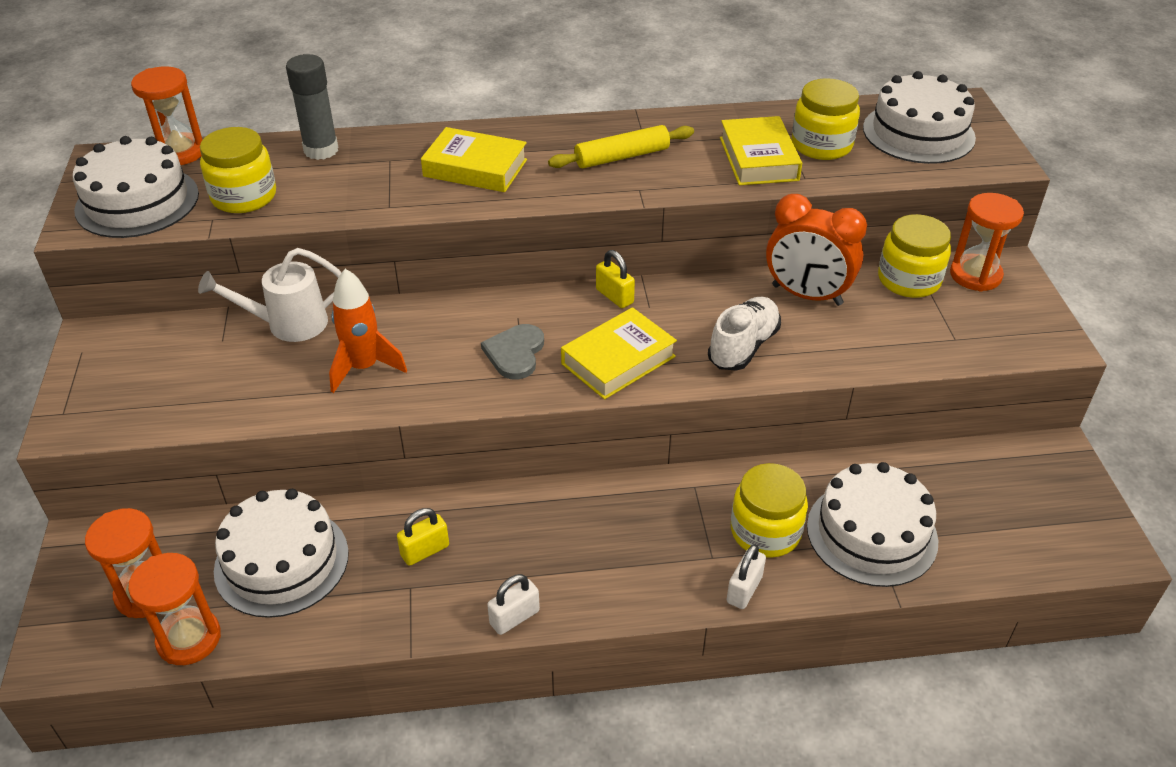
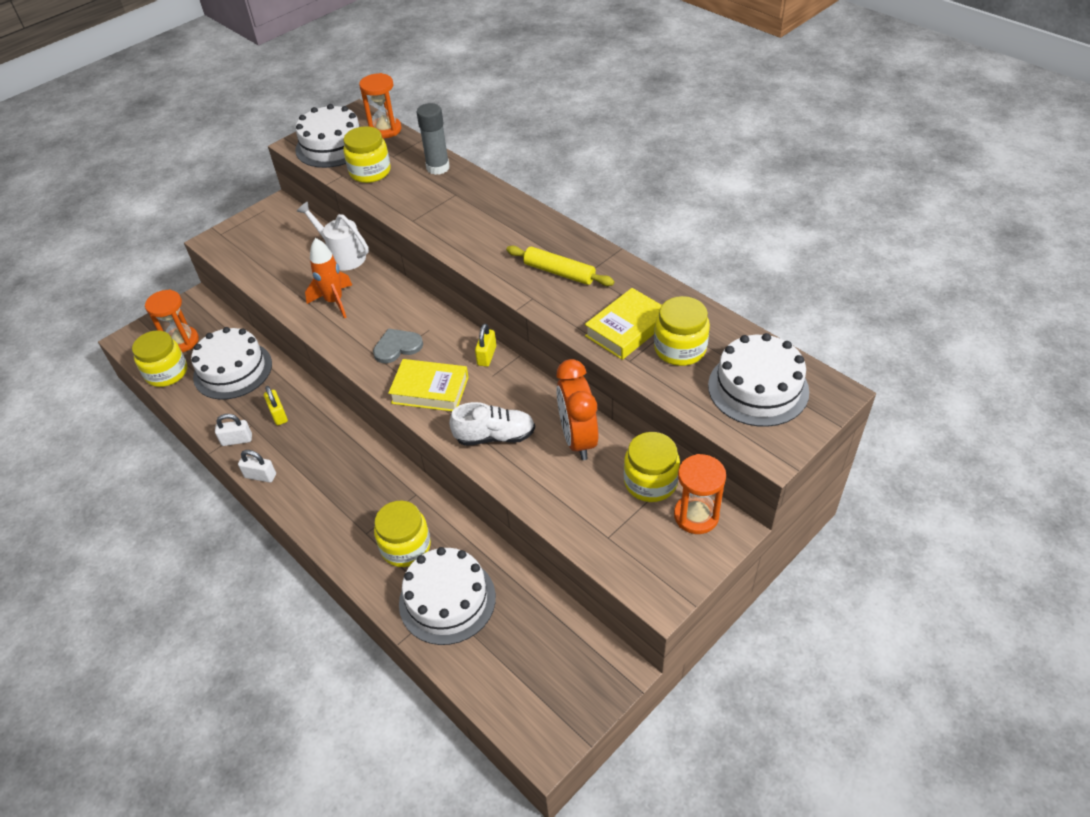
camera: 55 degrees right, 5 degrees up
orange hourglass [128,553,221,665] -> yellow jar [132,330,187,387]
yellow padlock [397,508,449,566] -> yellow padlock turned 45 degrees clockwise [264,386,288,425]
yellow book [421,127,527,192] -> none
white padlock [727,544,766,609] -> white padlock moved to [215,414,252,446]

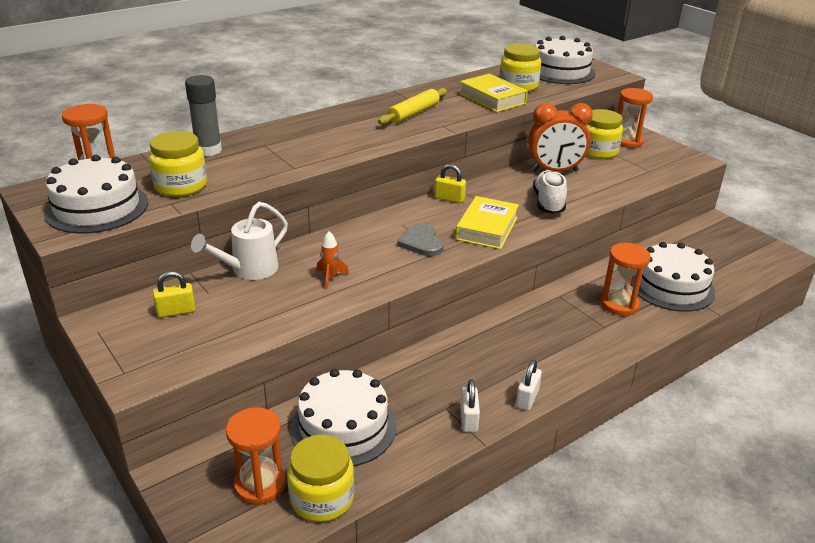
camera: 85 degrees left, 15 degrees down
yellow padlock [264,386,288,425] -> yellow padlock moved to [153,271,196,318]
orange rocket [305,238,352,318] -> orange rocket [316,231,349,289], size x0.58
yellow jar [374,501,431,567] -> orange hourglass [600,243,651,316]

